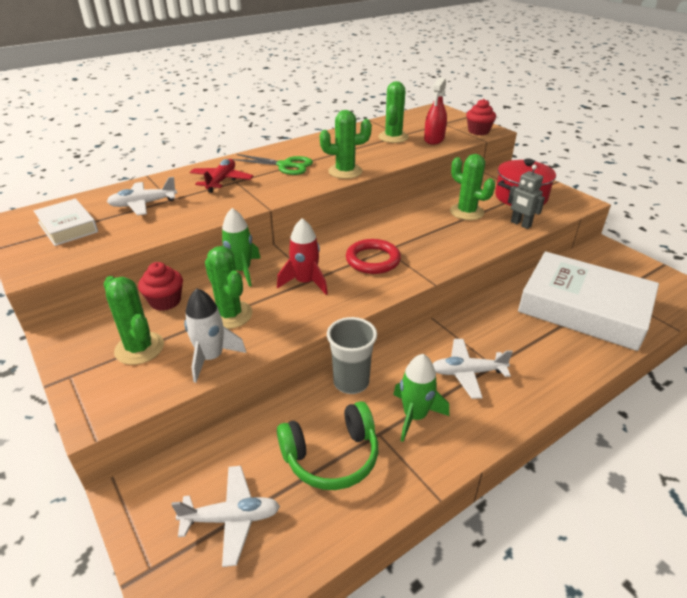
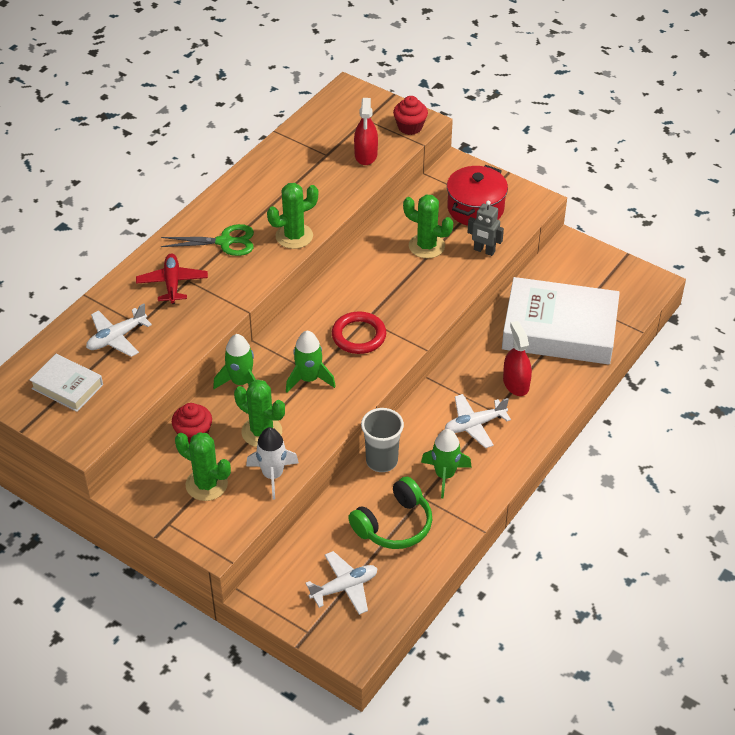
camera: 20 degrees left, 10 degrees up
red rocket [277,218,328,295] -> green rocket [286,331,336,393]
green cactus [378,81,409,143] -> none
none -> red spray bottle [503,321,532,396]

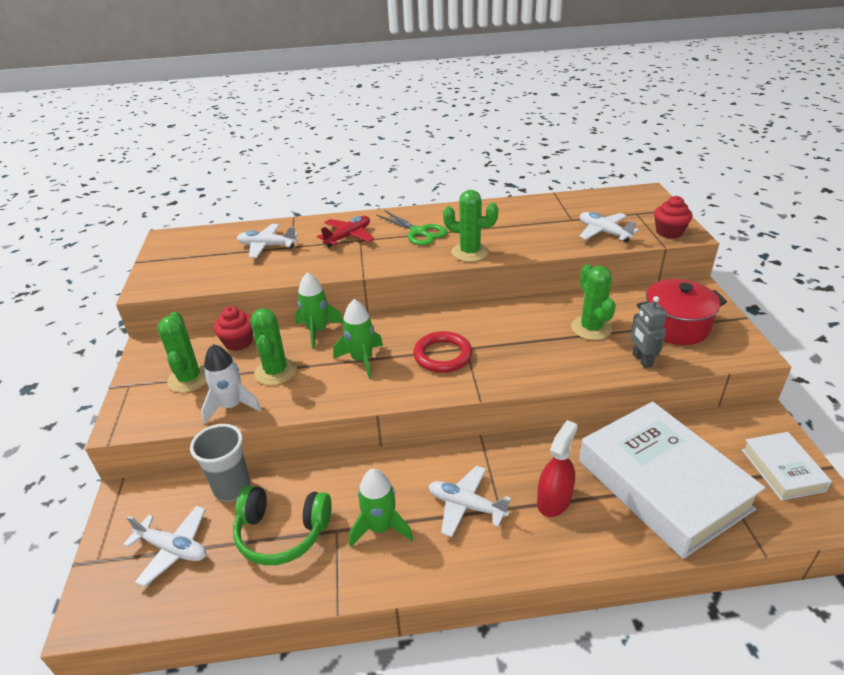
camera: 50 degrees right, 10 degrees down
white book [30,354,103,412] -> white book moved to [742,432,832,501]
red spray bottle [354,98,378,165] -> white plane [579,212,639,242]
grey cup [361,408,404,472] -> grey cup moved to [190,424,250,502]

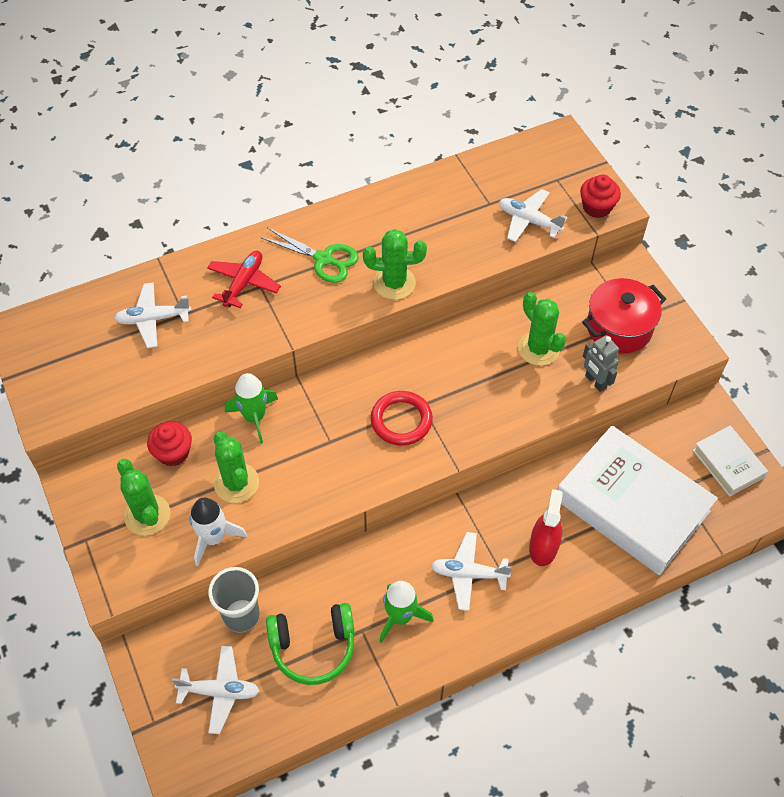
camera: 20 degrees left, 20 degrees up
green rocket [333,299,383,379] -> none

